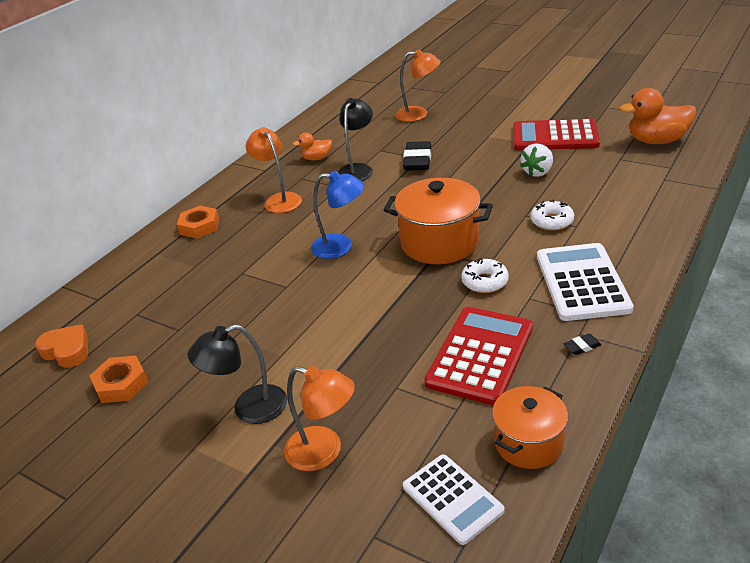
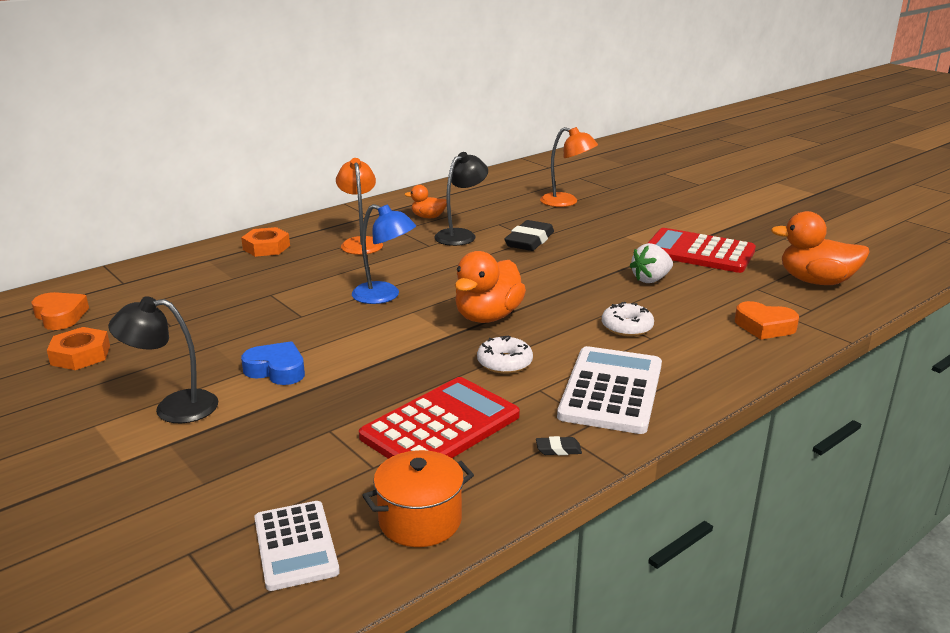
camera: 15 degrees right, 10 degrees down
orange lamp [284,366,355,471] -> none
orange pot [384,178,493,264] -> orange duck [455,251,526,323]
none -> blue heart [241,341,305,385]
none -> orange heart [735,301,799,340]

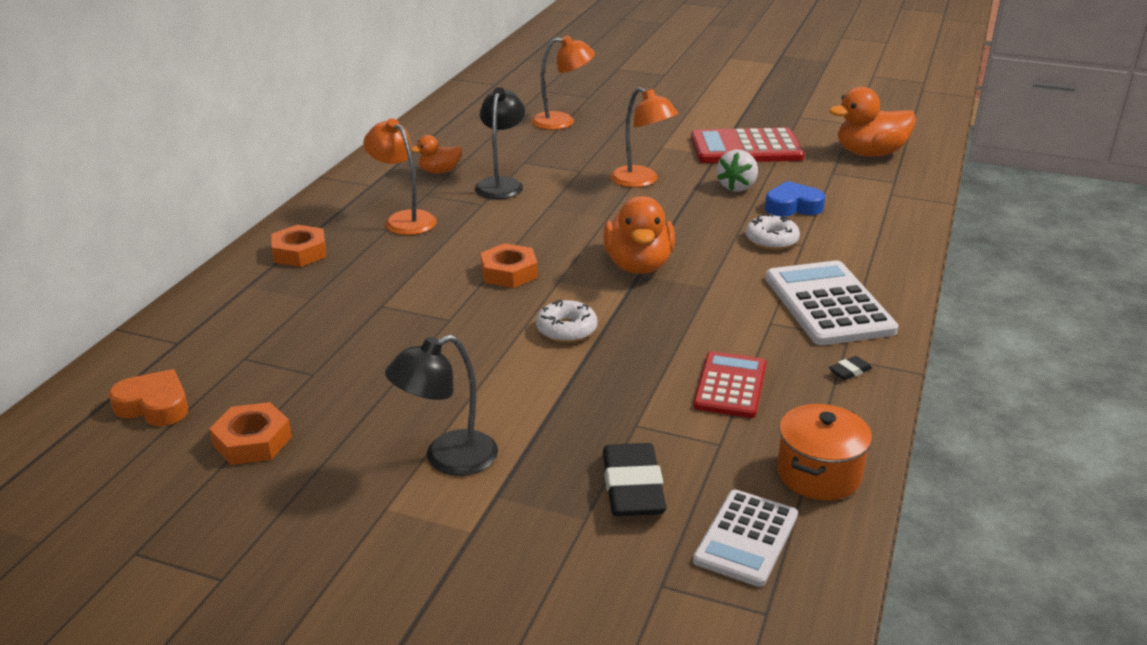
camera: 30 degrees left, 5 degrees up
blue heart [241,341,305,385] -> blue heart moved to [765,181,825,217]
white calculator [254,501,340,591] -> white calculator turned 75 degrees clockwise [693,490,798,587]
blue lamp [352,204,416,304] -> orange nut [481,243,538,288]
red calculator [359,377,520,459] -> red calculator [693,351,766,418], size x0.63
white donut [477,336,533,374] -> white donut moved to [536,300,598,343]
black eraser [504,220,554,251] -> black eraser moved to [603,443,667,516]
orange heart [735,301,799,340] -> none
none -> orange lamp [610,87,678,187]

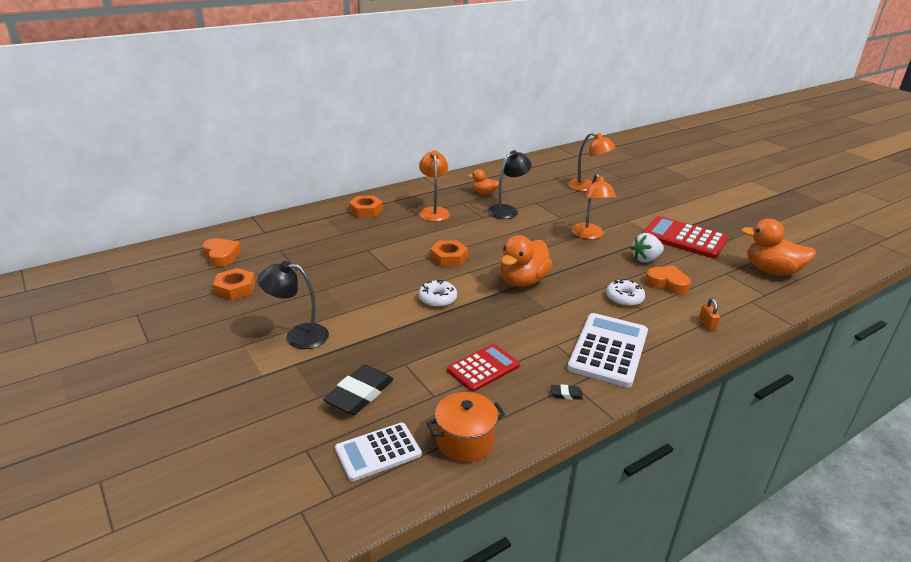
camera: 35 degrees right, 0 degrees up
blue heart [765,181,825,217] -> orange heart [645,266,691,295]
none -> orange padlock [699,298,720,330]

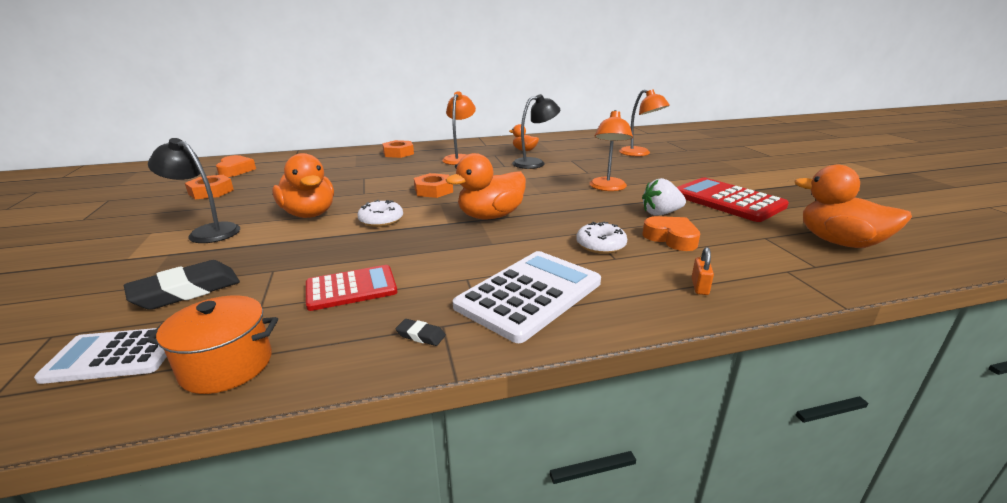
camera: 20 degrees right, 5 degrees down
none -> orange duck [272,153,334,218]

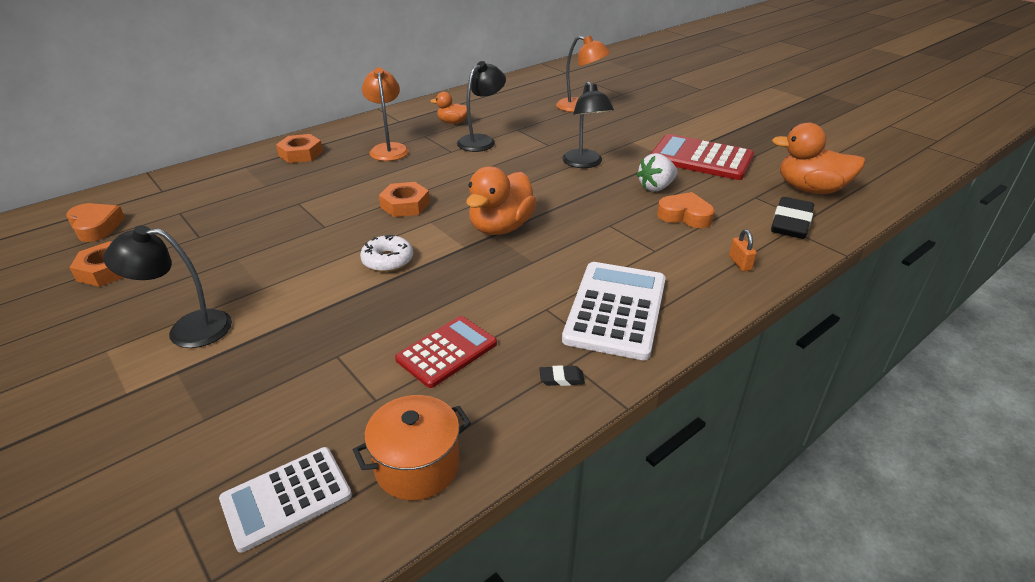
camera: 25 degrees left, 10 degrees up
black eraser [124,260,240,310] -> black eraser moved to [771,197,814,239]
orange duck [272,153,334,218] -> none
white donut [576,222,627,254] -> none
orange lamp [590,110,633,191] -> black lamp [562,81,614,168]

